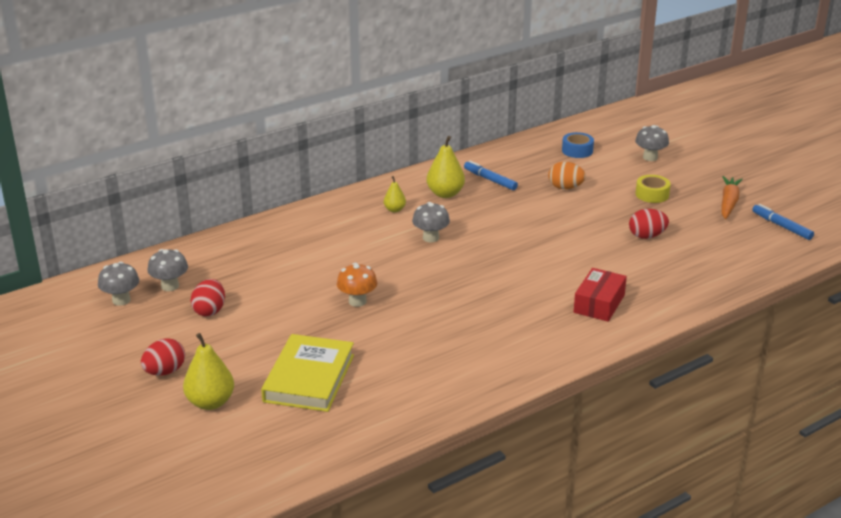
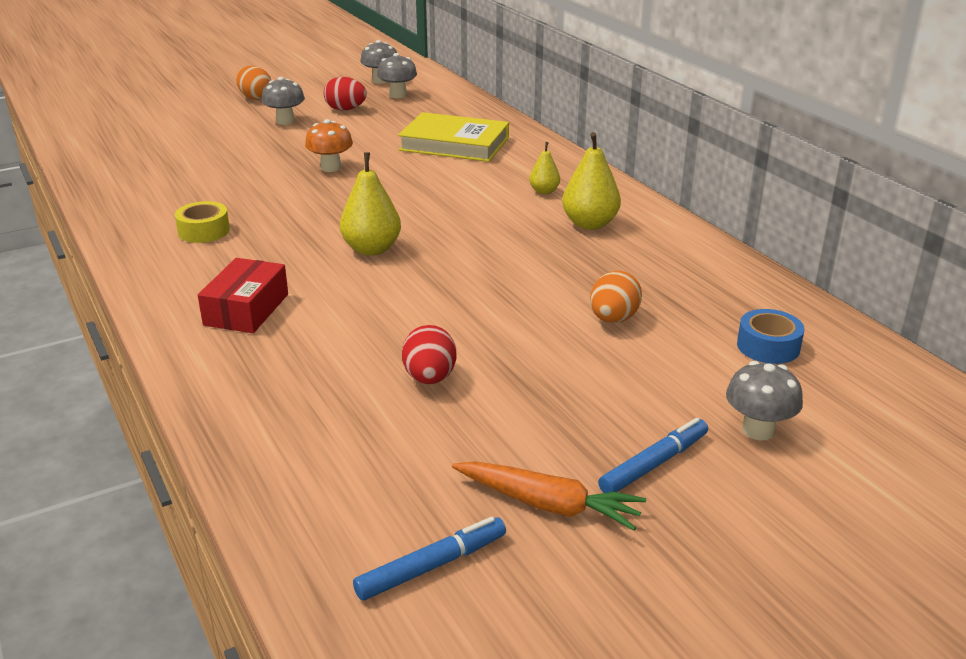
camera: 95 degrees right, 0 degrees up
red egg [141,338,185,375] -> orange egg [236,66,271,100]
yellow pear [183,333,234,410] -> yellow pear moved to [340,152,401,255]
yellow book [261,334,354,412] -> yellow book moved to [398,112,509,162]
grey mushroom [412,202,450,242] -> grey mushroom moved to [262,77,305,125]
blue marker [464,161,518,190] -> blue marker moved to [598,418,708,493]
red box [574,268,627,322] -> red box turned 75 degrees clockwise [198,258,288,333]
yellow tape [636,175,671,203] -> yellow tape moved to [175,201,230,243]

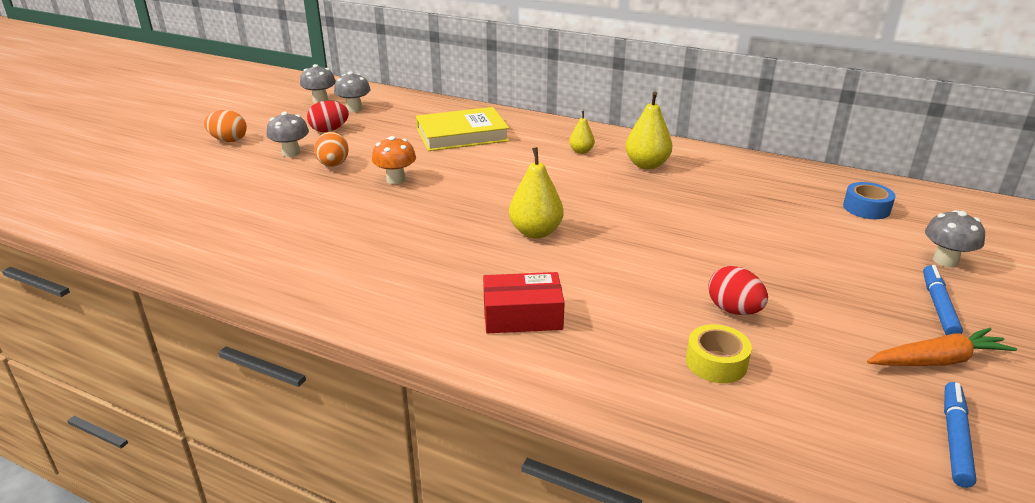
camera: 35 degrees left, 0 degrees up
yellow tape [175,201,230,243] -> yellow tape moved to [686,324,752,383]
red box [198,258,288,333] -> red box turned 75 degrees counterclockwise [483,272,565,333]
orange egg [590,271,642,323] -> orange egg moved to [314,132,349,167]

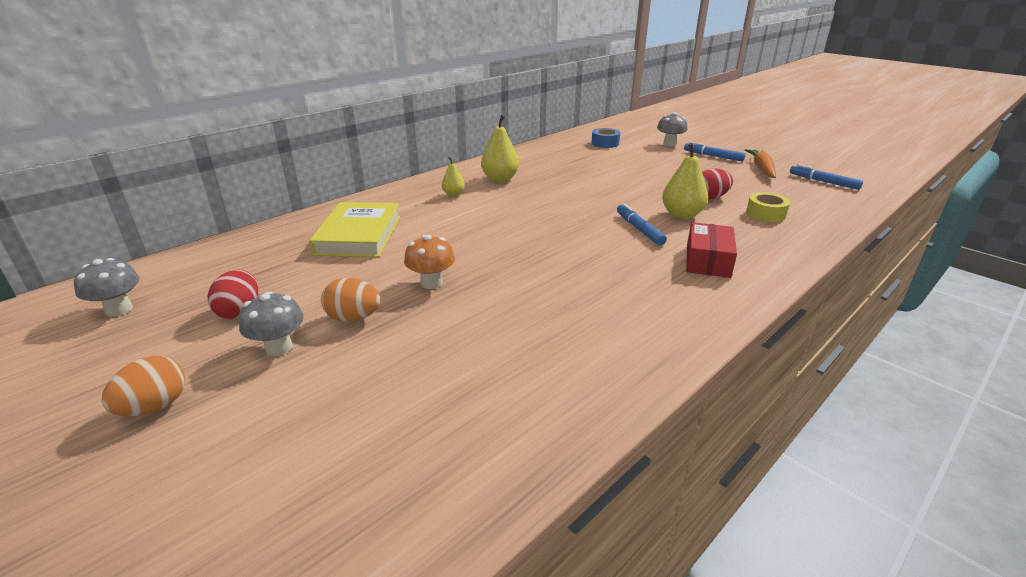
camera: 70 degrees left, 0 degrees up
grey mushroom [334,71,371,112] -> none
yellow pear [509,147,564,239] -> yellow pear moved to [662,143,708,219]
none -> blue marker [617,203,667,245]

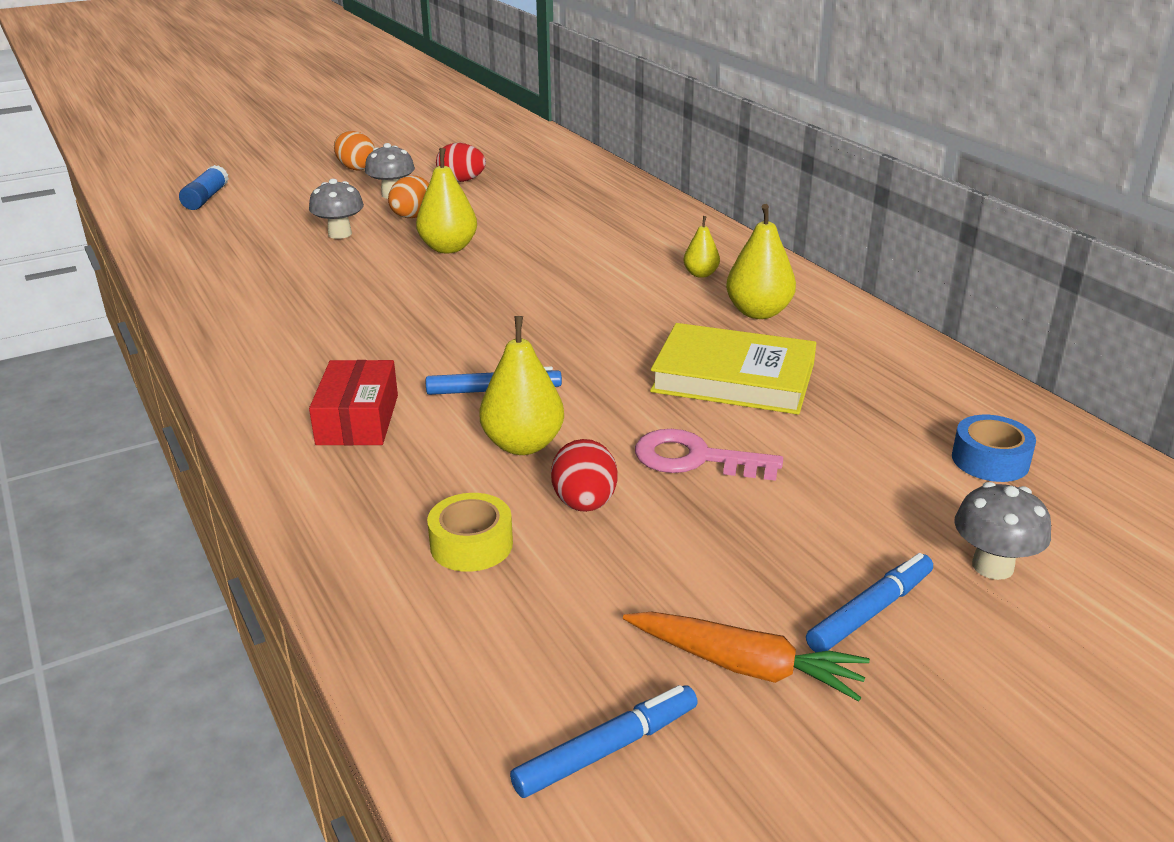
camera: 105 degrees right, 0 degrees up
grey mushroom [74,258,140,317] -> grey mushroom moved to [309,179,364,239]
yellow book [309,202,400,257] -> yellow book moved to [650,323,816,415]
orange mushroom [404,235,455,289] -> yellow pear [416,148,477,253]
red box [686,222,737,278] -> red box turned 60 degrees clockwise [309,360,398,446]
none -> blue glue stick [179,165,229,210]
none -> pink key [635,429,783,481]

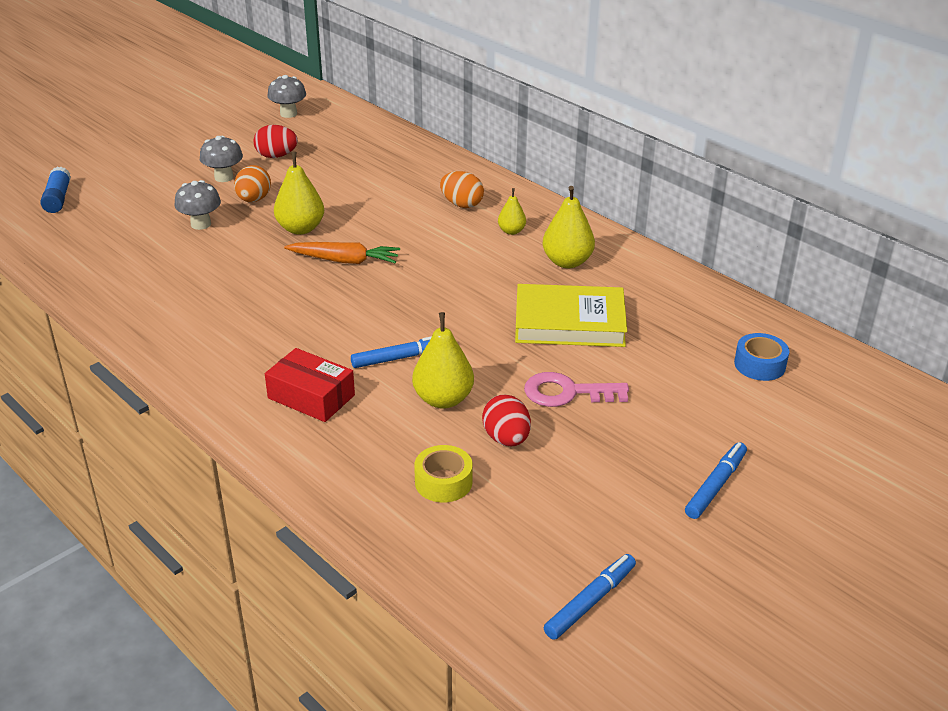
camera: 15 degrees left, 5 degrees up
red box [309,360,398,446] -> red box turned 45 degrees counterclockwise [265,348,355,422]
orange egg [334,131,375,171] -> orange egg moved to [440,171,484,208]
orange carrot [623,612,870,702] -> orange carrot moved to [284,242,400,264]
grey mushroom [954,482,1051,580] -> grey mushroom moved to [267,75,306,118]

